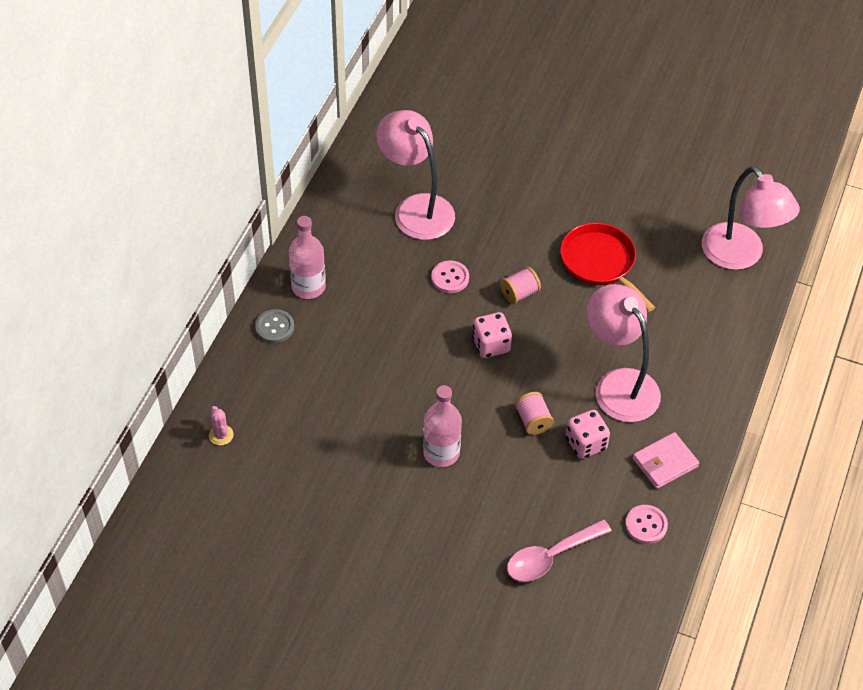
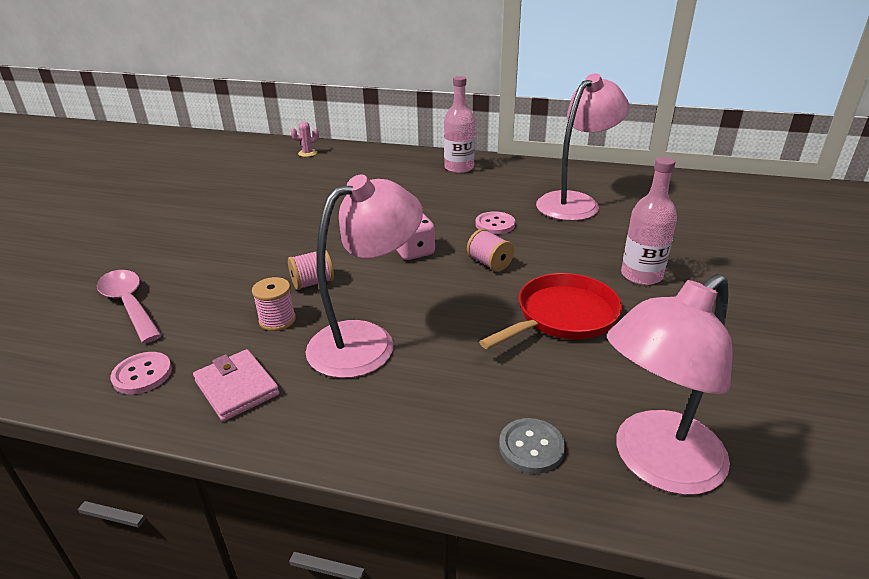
camera: 85 degrees right, 20 degrees down
grey button [255,309,294,343] -> grey button moved to [499,418,565,474]
pink bottle [423,385,462,467] -> pink bottle moved to [621,157,677,285]
pink dice [566,410,610,459] -> pink spool [252,277,296,331]

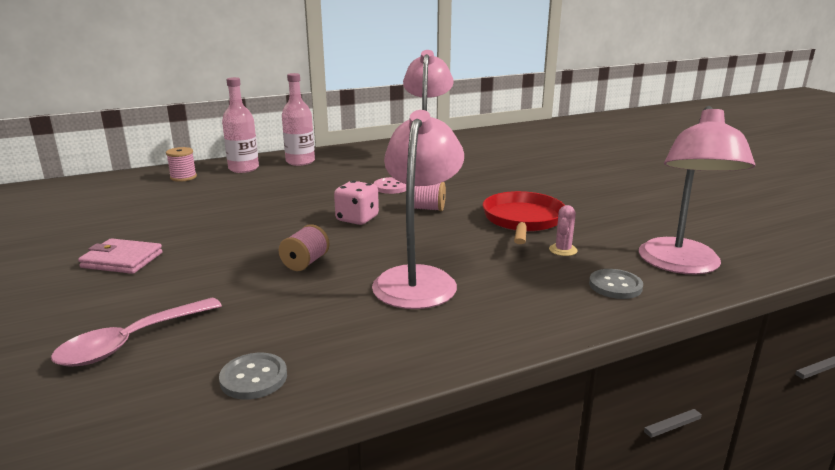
camera: 40 degrees left, 10 degrees down
pink spoon [97,270,162,344] -> pink spoon turned 60 degrees counterclockwise [51,298,222,367]
pink button [110,352,172,394] -> grey button [219,353,287,399]
pink wallet [193,349,279,421] -> pink wallet moved to [78,238,163,274]
pink spool [252,277,296,331] -> pink spool moved to [166,147,197,182]
pink cactus [291,121,319,157] -> pink cactus moved to [549,205,578,256]
pink bottle [621,157,677,285] -> pink bottle moved to [222,77,259,173]

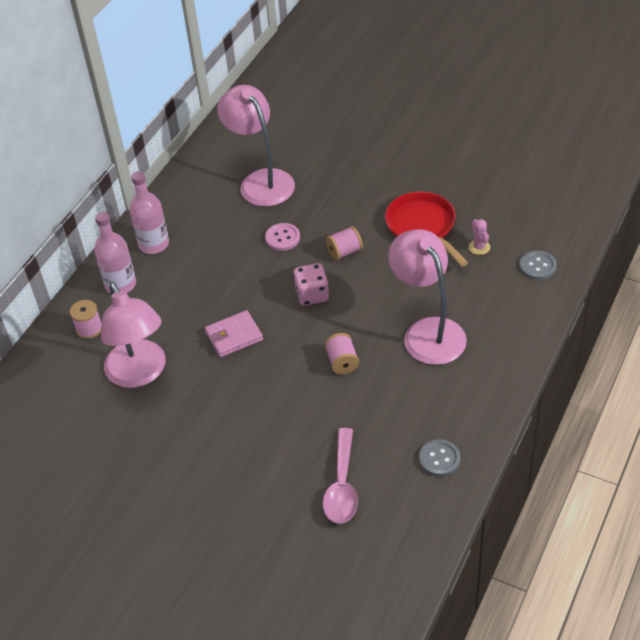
camera: 35 degrees left, 25 degrees up
pink wallet [78,238,163,274] -> pink wallet moved to [205,310,263,357]
pink lamp [639,106,755,274] -> pink lamp moved to [101,282,165,388]

